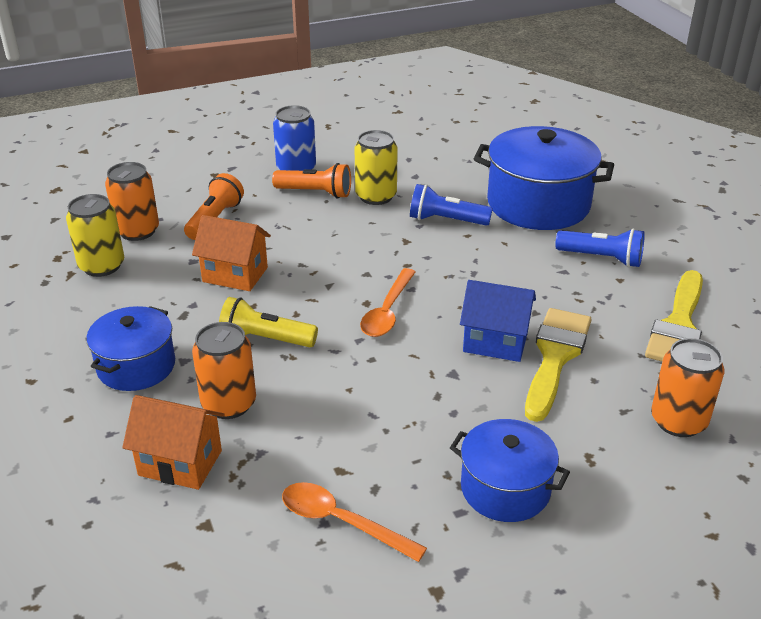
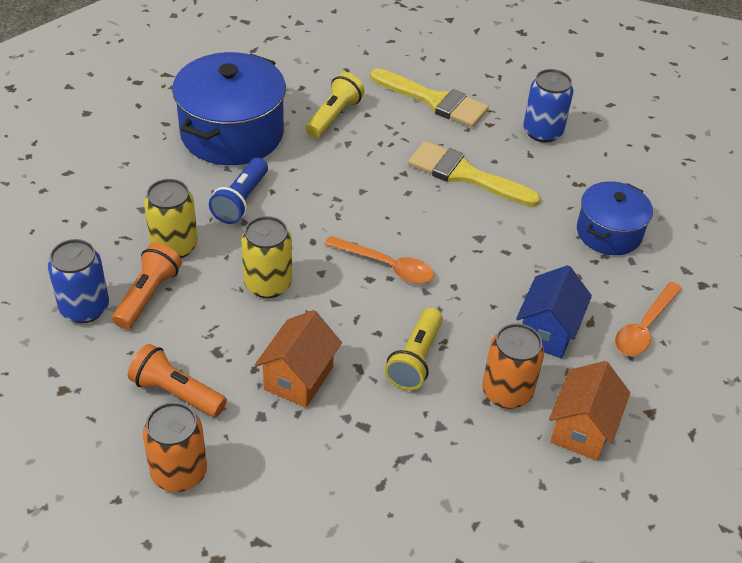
camera: 85 degrees left, 10 degrees up
yellow can [66,194,124,277] -> yellow can moved to [241,216,292,298]
blue pot [86,306,175,391] -> none
blue house [460,280,536,362] -> blue house moved to [516,265,592,359]
blue flashlight [555,228,645,267] -> yellow flashlight [306,72,365,138]
orange can [651,338,724,437] -> blue can [523,69,574,143]

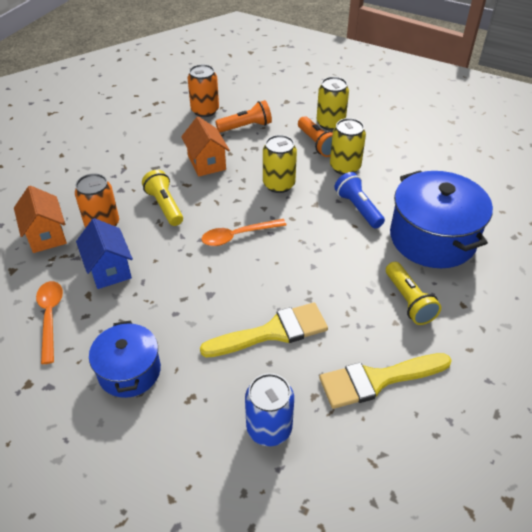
camera: 135 degrees right, 0 degrees up
blue can [48,239,109,323] -> yellow can [317,77,349,131]

